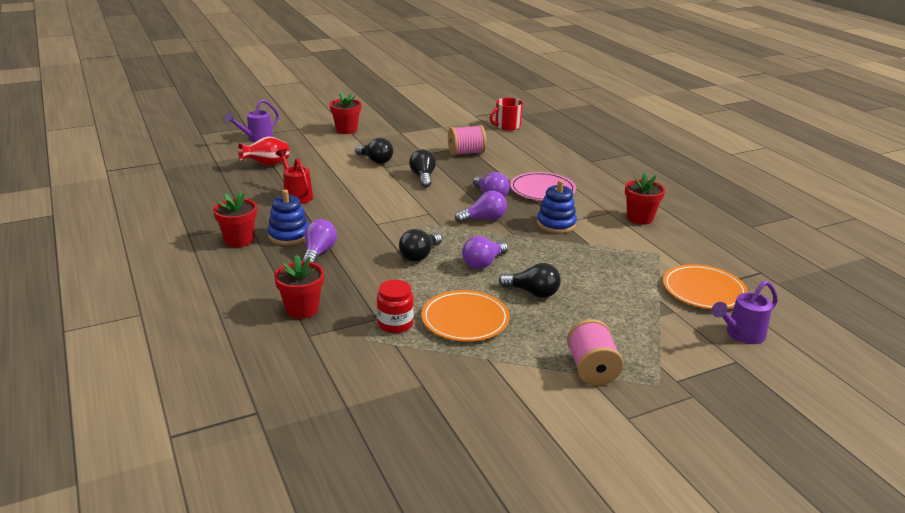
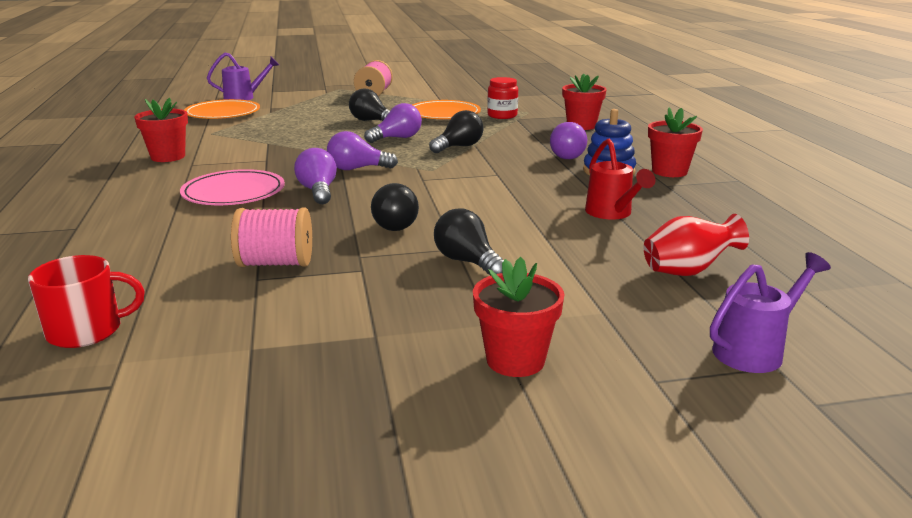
camera: 165 degrees left, 5 degrees down
blue stacking toy [537,180,577,233] -> none

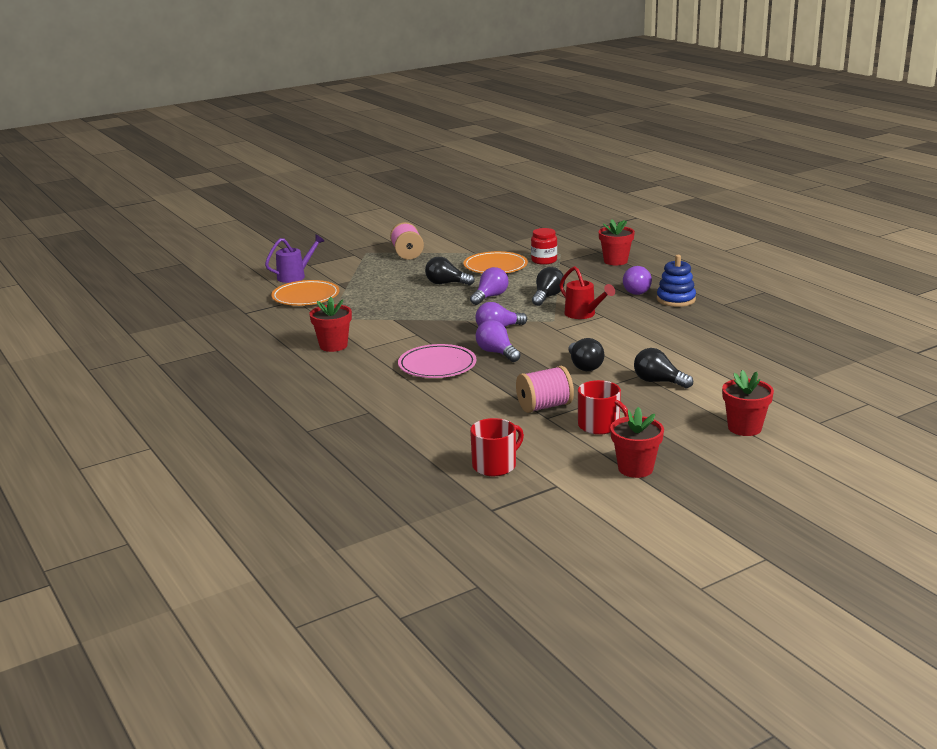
camera: 20 degrees left, 0 degrees up
red watering can [585,139,655,220] -> red watering can moved to [559,266,615,319]
red vase [644,214,749,276] -> none
red flower pot [648,108,703,177] -> red flower pot moved to [610,407,664,478]
purple watering can [710,252,831,373] -> none
none -> red mug [578,380,628,435]

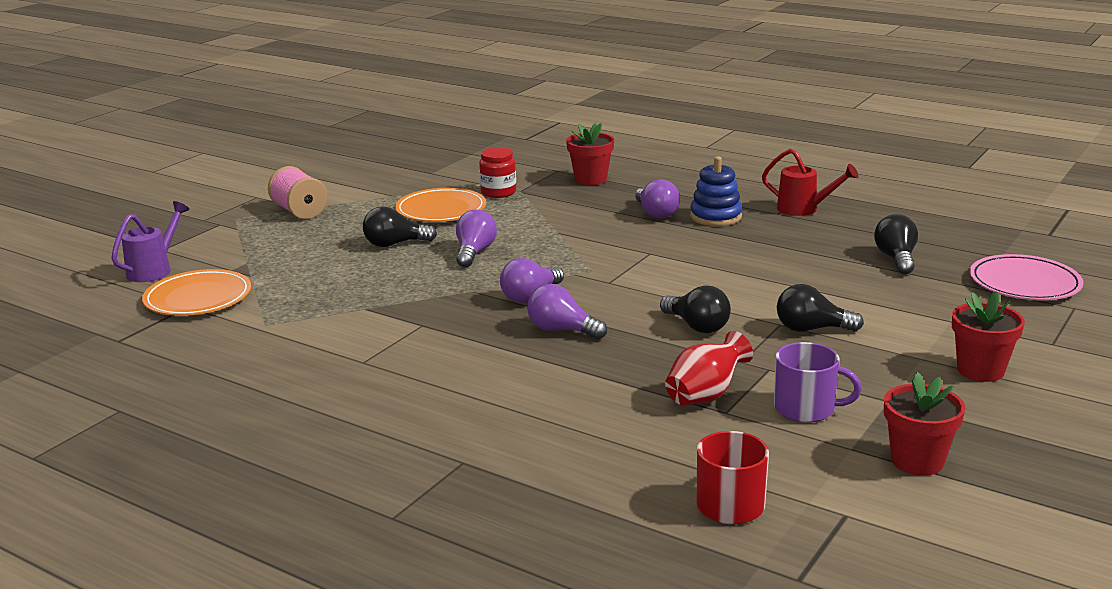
camera: 25 degrees left, 0 degrees up
red flower pot [310,297,352,352] -> none
pink plate [398,344,476,378] -> pink plate moved to [970,254,1083,300]
pink spool [516,366,574,413] -> red vase [665,331,753,405]
black light bulb [532,267,565,306] -> black light bulb moved to [874,214,918,274]
red watering can [559,266,615,319] -> red watering can moved to [762,149,859,216]
red mug [578,380,628,435] -> purple mug [774,342,862,423]

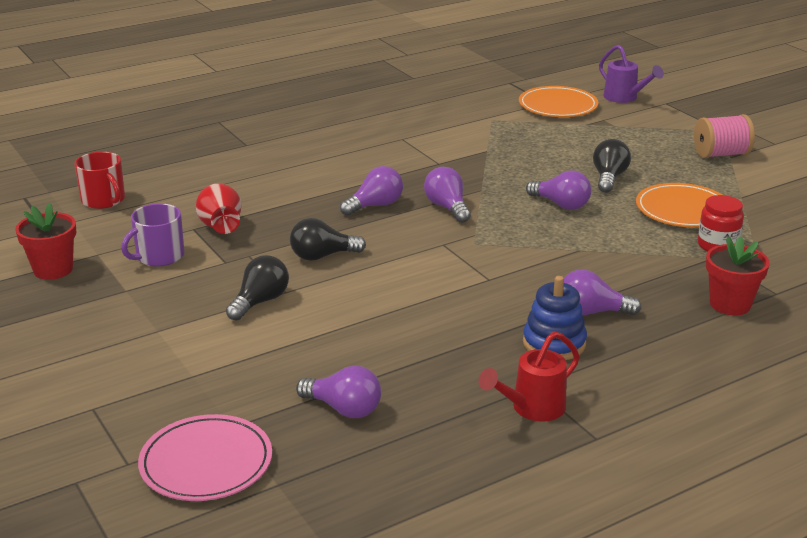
camera: 115 degrees right, 5 degrees up
black light bulb [874,214,918,274] -> purple light bulb [296,366,381,418]
red flower pot [952,291,1025,382] -> none

